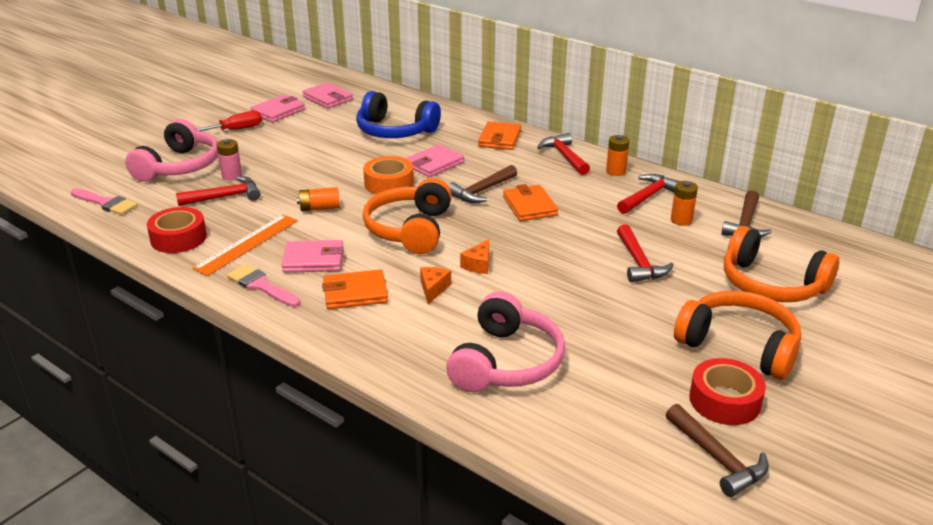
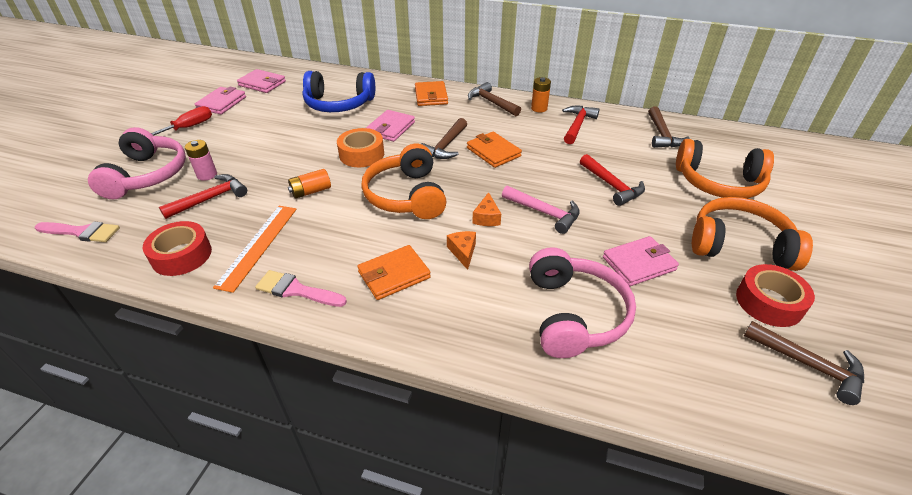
camera: 20 degrees left, 10 degrees up
pink wallet [282,240,344,273] -> pink wallet moved to [603,236,679,286]
red hammer [537,133,590,175] -> brown hammer [468,82,521,116]
orange battery [671,181,698,226] -> none
none -> pink hammer [502,186,580,234]

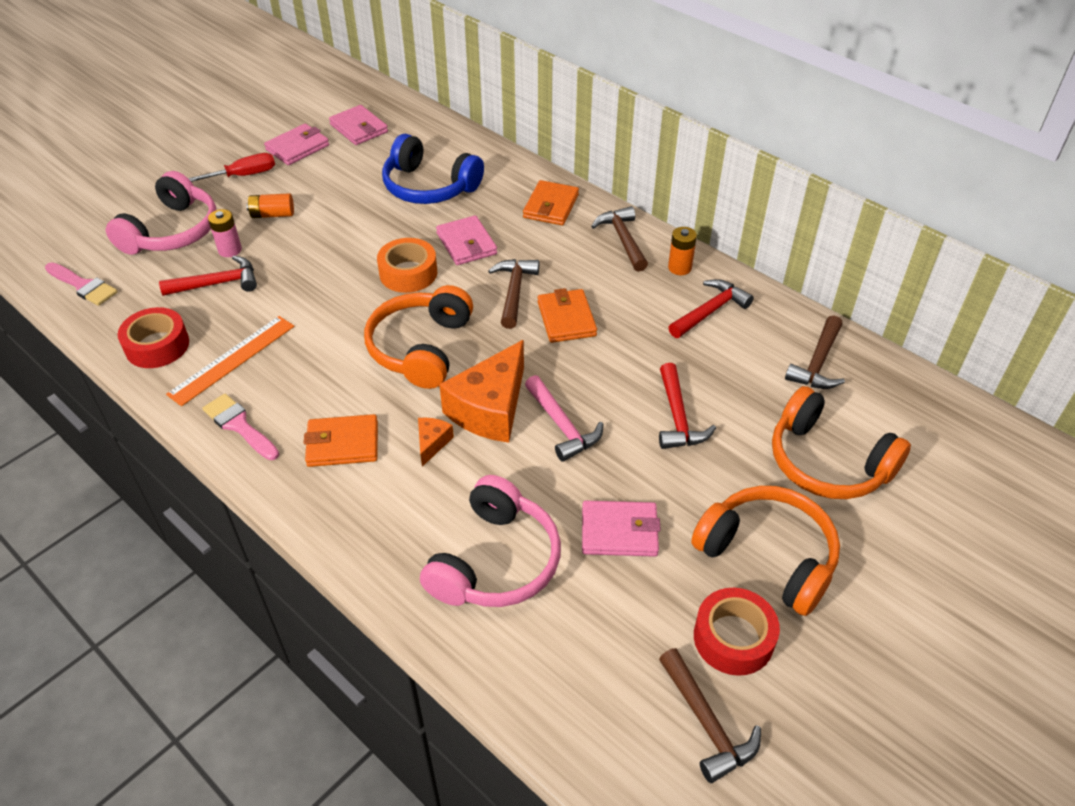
camera: 25 degrees right, 5 degrees up
orange battery [288,169,331,199] -> orange battery moved to [247,193,294,218]
pink wallet [366,110,415,142] -> pink wallet turned 75 degrees counterclockwise [436,215,497,265]
brown hammer [421,118,467,159] -> brown hammer turned 135 degrees clockwise [488,259,539,329]
orange cheese [472,192,501,226] -> orange cheese [439,340,524,443], size x2.21

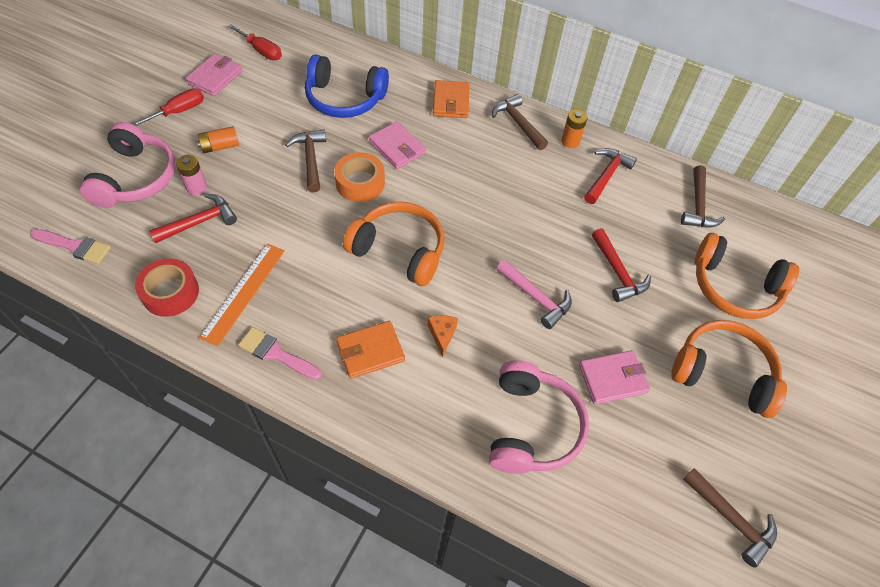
camera: 20 degrees left, 10 degrees up
pink wallet [329,105,388,145] -> red screwdriver [228,24,282,60]
orange headphones [364,285,473,389] -> orange headphones turned 120 degrees clockwise [343,202,444,286]
orange cheese [439,340,524,443] -> none
brown hammer [488,259,539,329] -> brown hammer moved to [285,130,326,193]
orange wallet [538,288,597,343] -> none
red tape [694,588,780,676] -> none

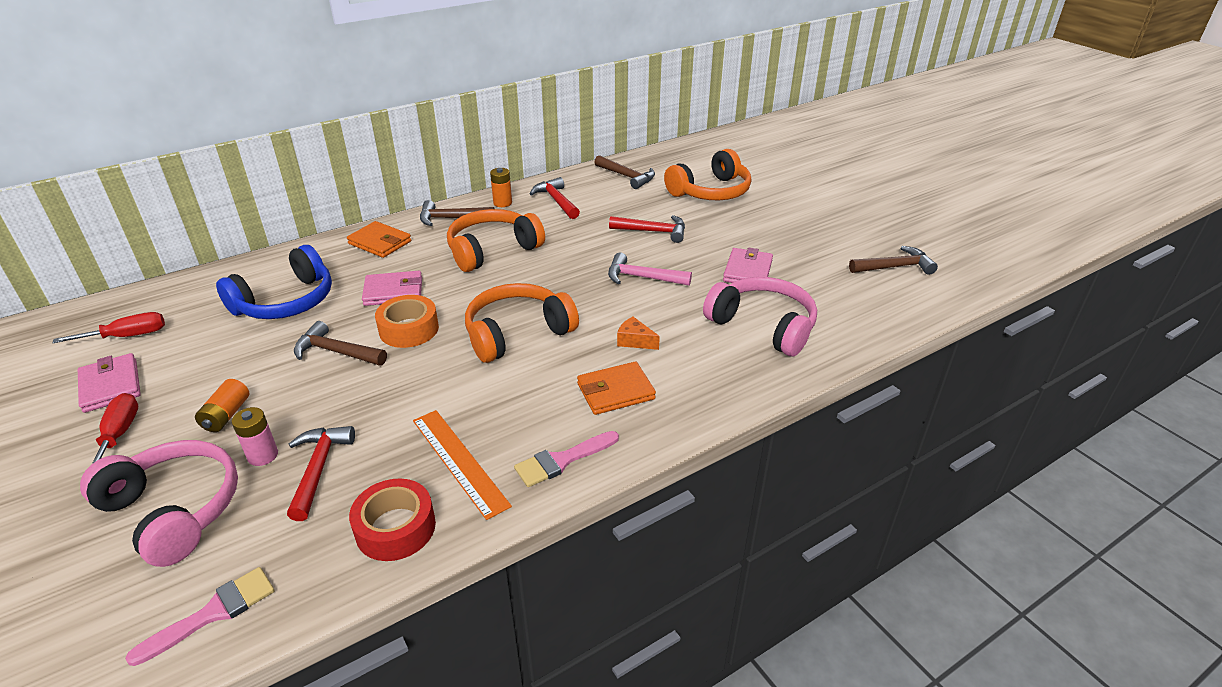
camera: 55 degrees left, 20 degrees down
orange wallet [336,321,405,379] -> orange wallet turned 60 degrees clockwise [577,362,656,415]
pink hammer [497,260,572,329] -> pink hammer turned 150 degrees counterclockwise [608,252,692,286]
orange headphones [671,320,787,418] -> orange headphones moved to [447,209,545,272]

